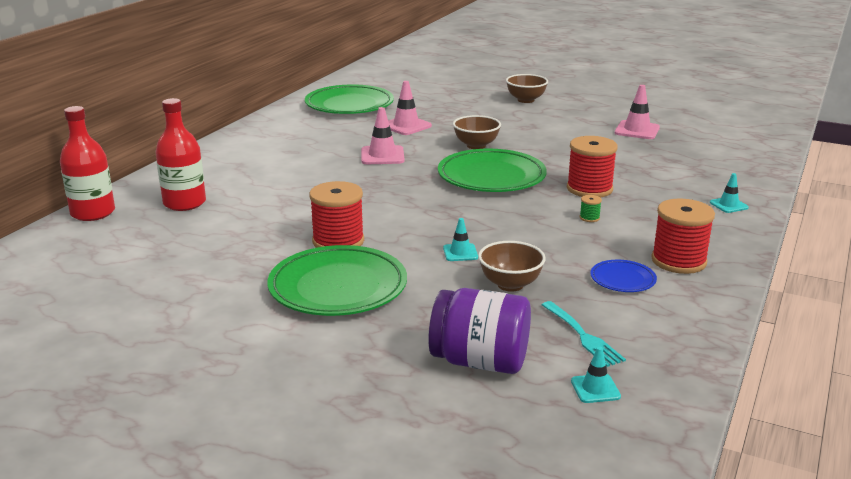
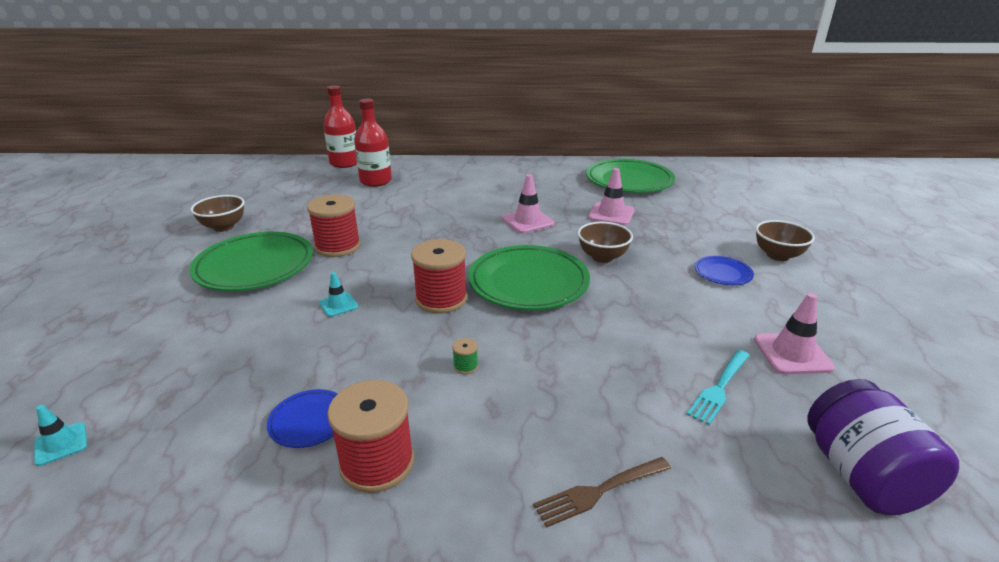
camera: 65 degrees right, 5 degrees up
purple jar [428,288,531,374] -> purple jar moved to [807,379,959,515]
brown bowl [478,241,546,292] -> brown bowl moved to [191,195,245,232]
turquoise fork [542,301,626,367] -> turquoise fork moved to [687,350,750,425]
red spool [567,136,618,198] -> red spool moved to [411,239,467,314]
turquoise traffic cone [710,173,749,213] -> brown fork [533,457,671,528]
none -> blue plate [695,256,754,285]

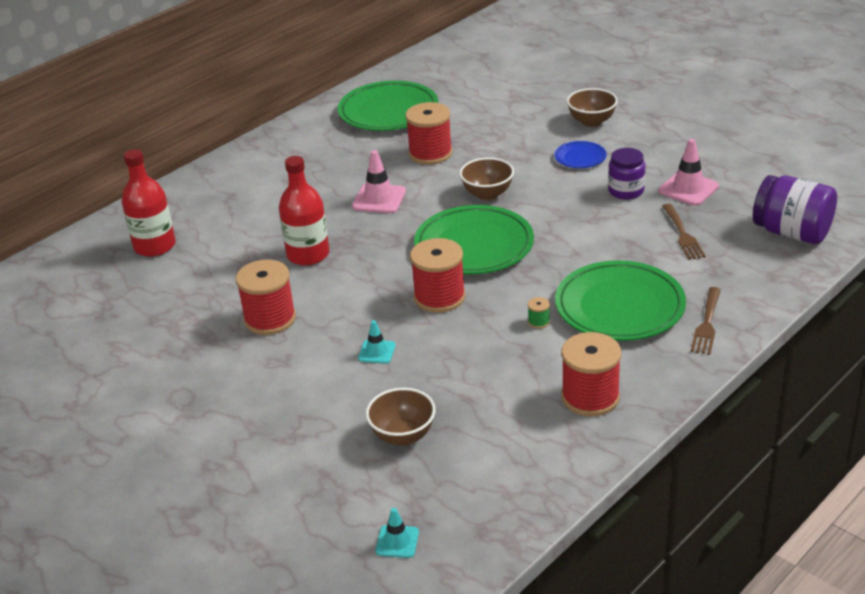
camera: 45 degrees left, 5 degrees up
green plate [189,232,313,291] -> green plate moved to [555,260,686,341]
brown bowl [191,195,245,232] -> brown bowl moved to [366,388,436,446]
blue plate [267,389,338,448] -> none
red bottle [323,85,357,168] -> red bottle moved to [279,156,329,266]
pink traffic cone [588,168,634,225] -> red spool [405,102,452,165]
turquoise fork [687,350,750,425] -> brown fork [662,204,706,260]
none -> purple jar [608,148,645,199]

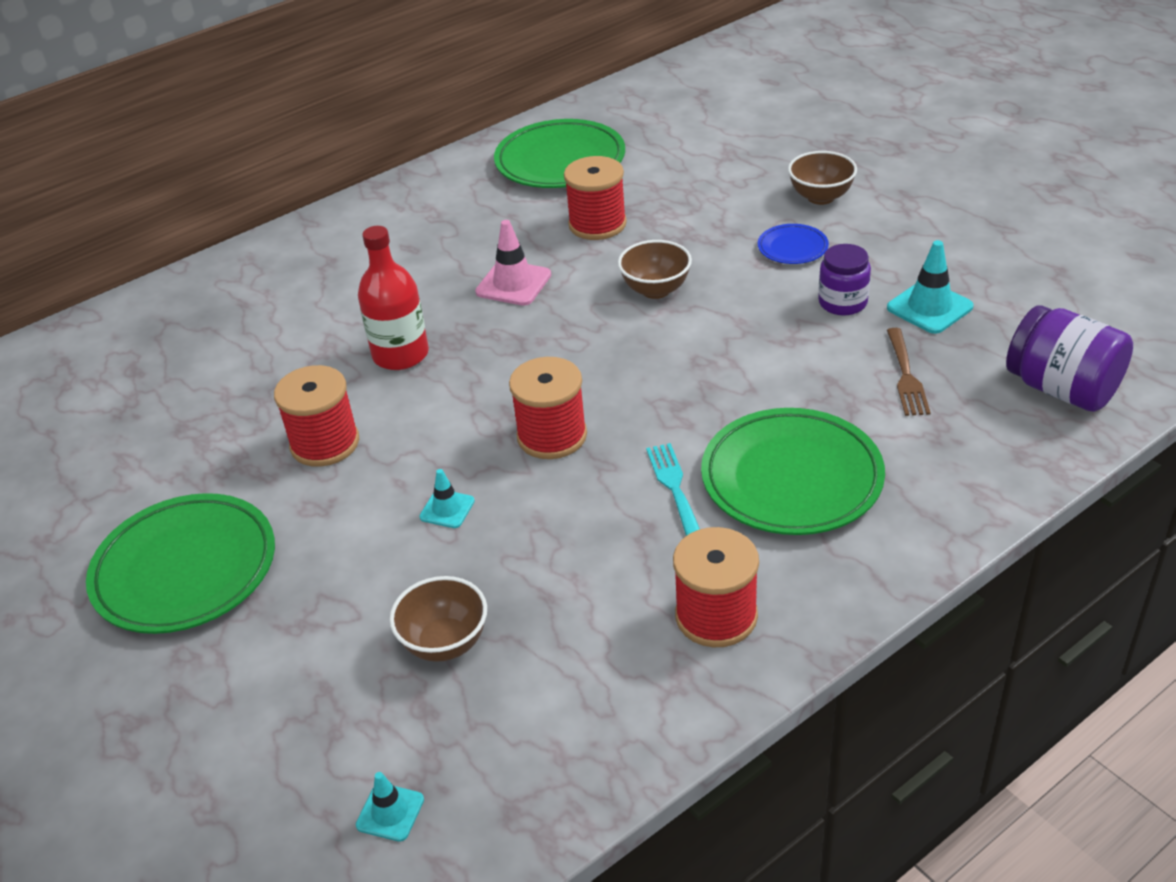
camera: 10 degrees right, 5 degrees up
red bottle [122,149,176,257] -> none
green plate [414,205,534,275] -> green plate moved to [86,493,275,634]
green spool [528,297,550,329] -> turquoise fork [646,443,700,536]
pink traffic cone [658,139,719,206] -> turquoise traffic cone [887,240,974,334]
brown fork [690,287,721,355] -> none

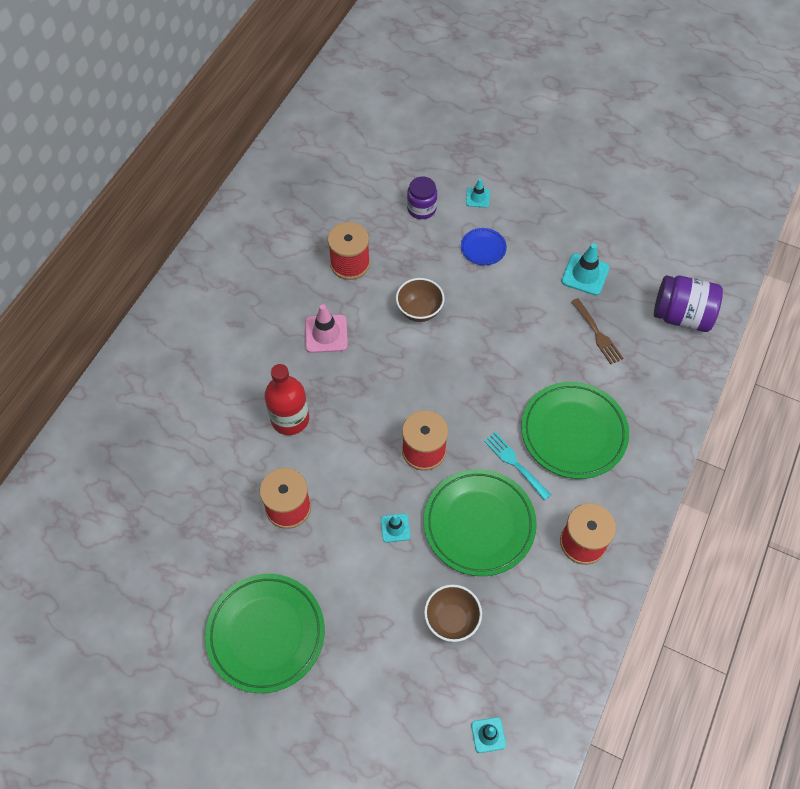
camera: 30 degrees left, 20 degrees up
green plate [494,119,625,188] -> green plate moved to [424,469,537,576]
brown bowl [788,151,857,205] -> turquoise traffic cone [466,179,490,208]
purple jar [818,244,871,316] -> purple jar moved to [407,177,437,219]

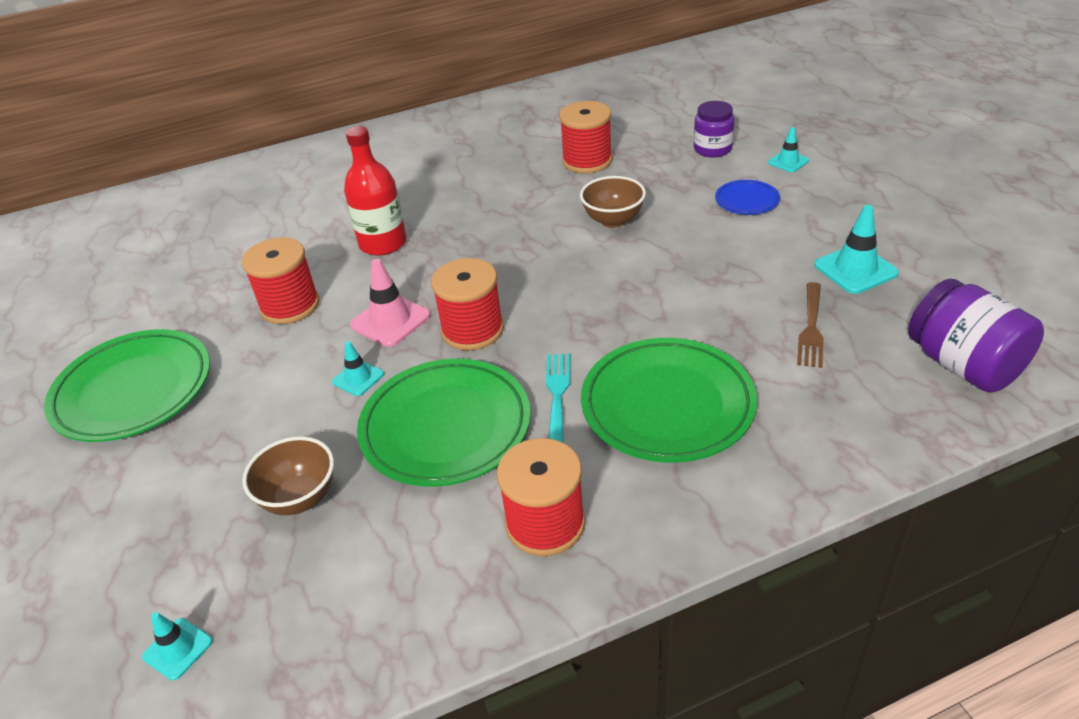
camera: 45 degrees right, 20 degrees down
pink traffic cone [305,304,348,353] -> pink traffic cone moved to [350,259,431,347]

